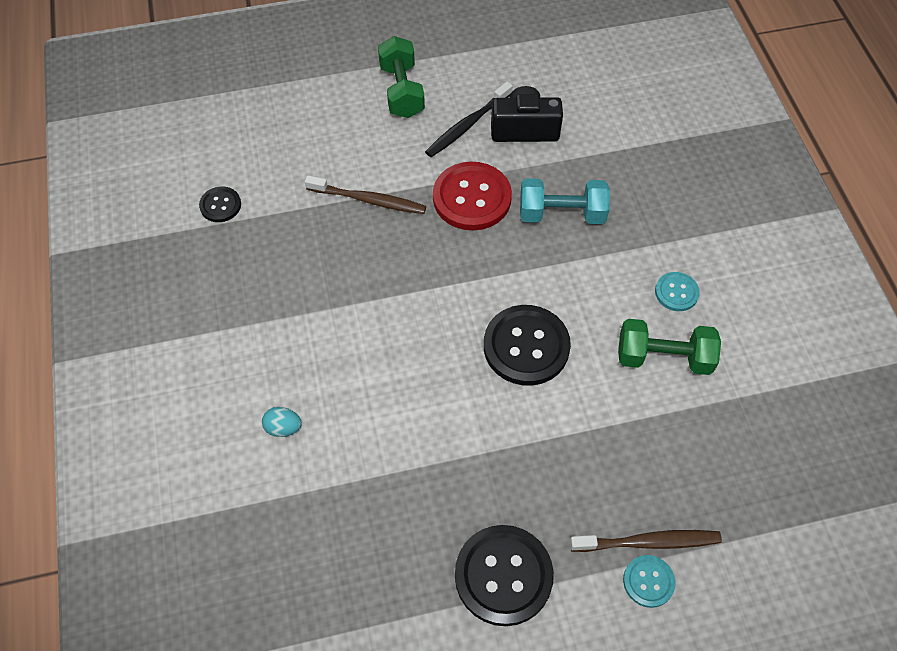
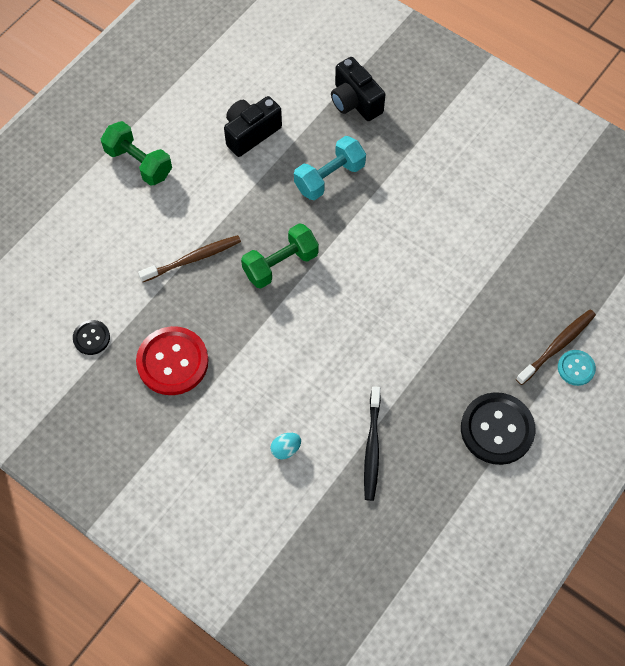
camera: 40 degrees left, 5 degrees up
black toothbrush [425,82,513,157] -> black toothbrush moved to [364,386,381,501]
red button [433,162,512,230] -> red button moved to [136,326,209,395]
black button [484,305,571,386] -> none
green dumbbell [618,319,721,375] -> green dumbbell moved to [241,223,319,288]
turquoise button [655,272,700,311] -> none
none -> black camera [331,57,385,121]

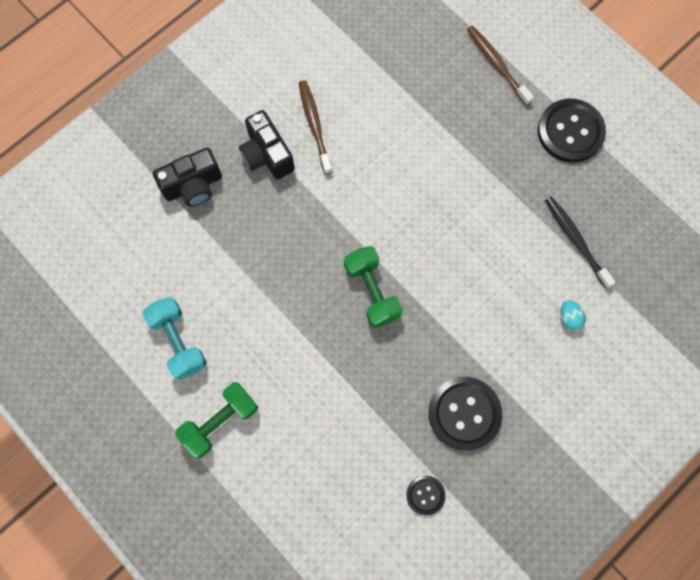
camera: 80 degrees left, 10 degrees up
red button [136,326,209,395] -> black button [429,377,502,451]
brown toothbrush [138,235,241,282] -> brown toothbrush moved to [299,80,333,174]
black camera [224,96,282,157] -> black camera moved to [239,110,295,180]
turquoise dumbbell [294,136,366,200] -> turquoise dumbbell moved to [142,297,207,380]
black toothbrush [364,386,381,501] -> black toothbrush turned 135 degrees counterclockwise [545,196,616,288]
turquoise button [558,350,596,386] -> none

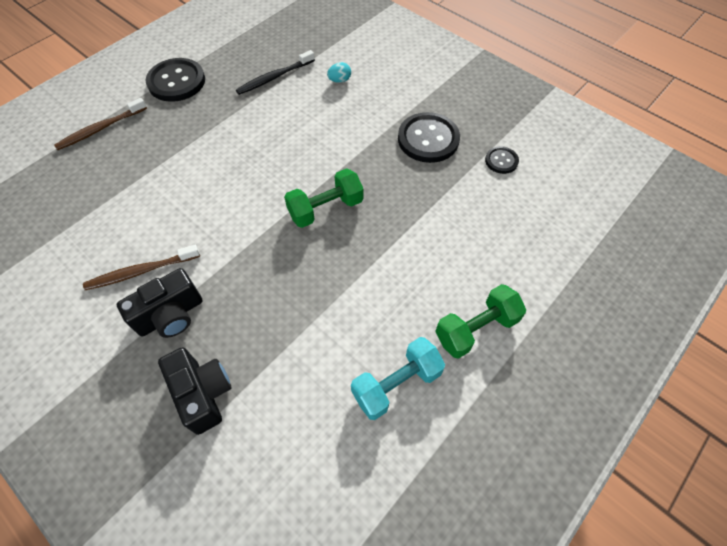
camera: 95 degrees left, 15 degrees down
green dumbbell [175,382,258,458] -> green dumbbell turned 75 degrees counterclockwise [435,284,526,359]

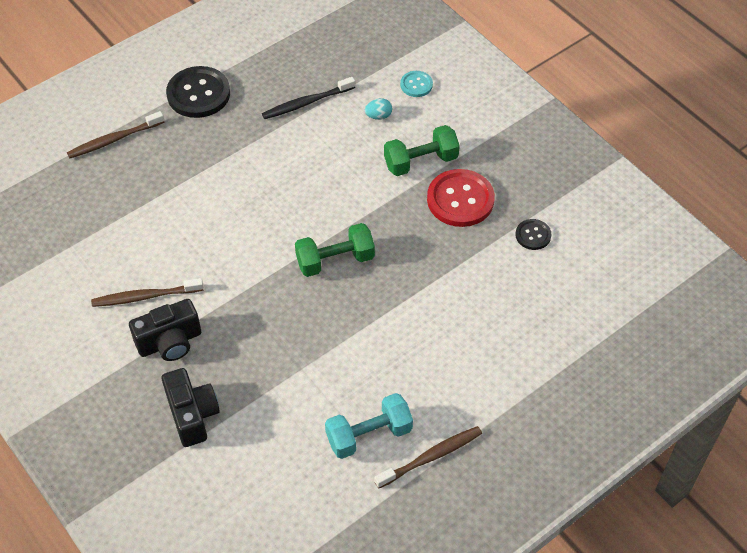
camera: 10 degrees right, 5 degrees down
black button [398,112,460,163] -> red button [427,169,495,227]
green dumbbell [435,284,526,359] -> green dumbbell moved to [384,125,460,176]
none -> brown toothbrush [374,426,482,488]
none -> turquoise button [400,71,433,97]

